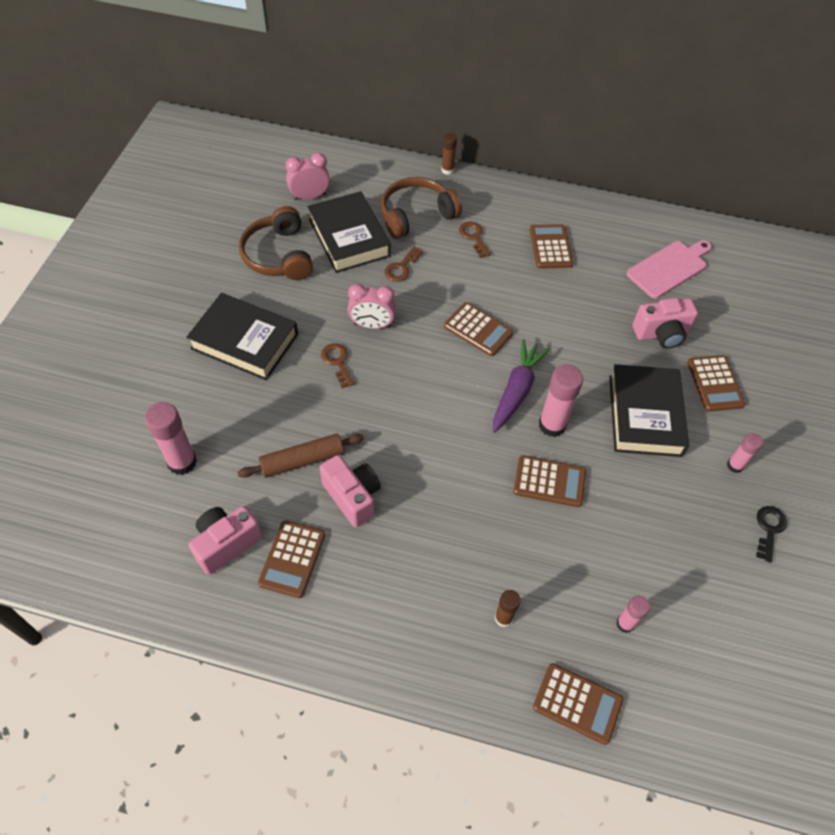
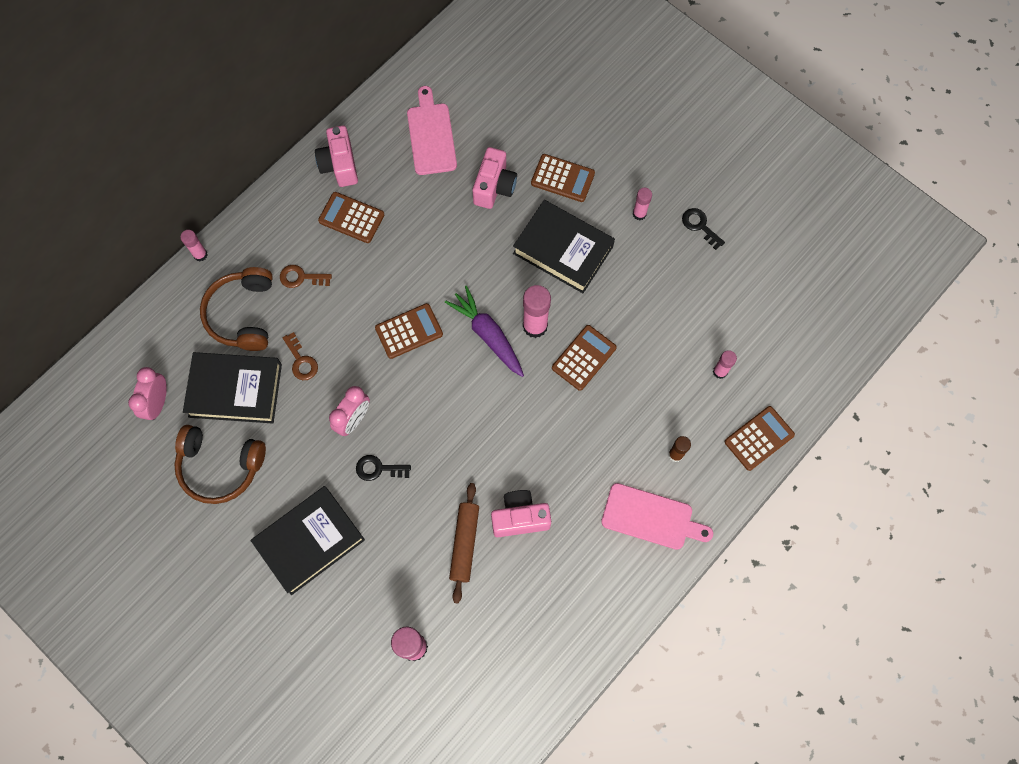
camera: 60 degrees left, 15 degrees up
pink camera [188,506,262,575] -> pink camera moved to [315,125,358,187]
brown calculator [258,520,325,598] -> none
brown key [321,343,355,388] -> black key [356,455,411,481]
brown glue stick [441,133,457,175] -> pink glue stick [180,230,207,261]
none -> pink cutting board [601,483,713,550]

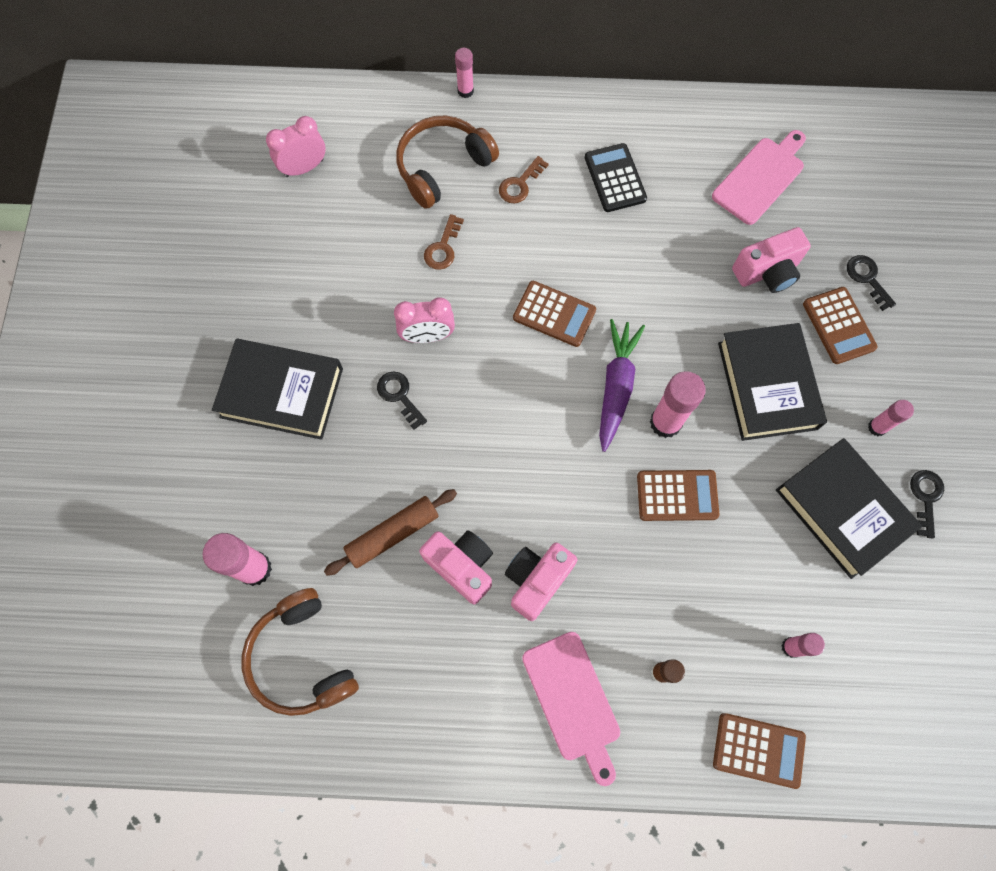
camera: 50 degrees right, 0 degrees up
brown headphones [174,425,266,504] -> brown headphones moved to [242,588,359,716]
black book [183,352,282,424] -> black book moved to [776,438,922,579]
brown key [280,265,332,288] -> brown key turned 105 degrees counterclockwise [499,156,549,203]
pink camera [315,125,358,187] -> pink camera moved to [505,543,577,621]
brown calculator [318,192,384,243] -> black calculator [585,143,647,212]
none -> black key [847,255,896,311]

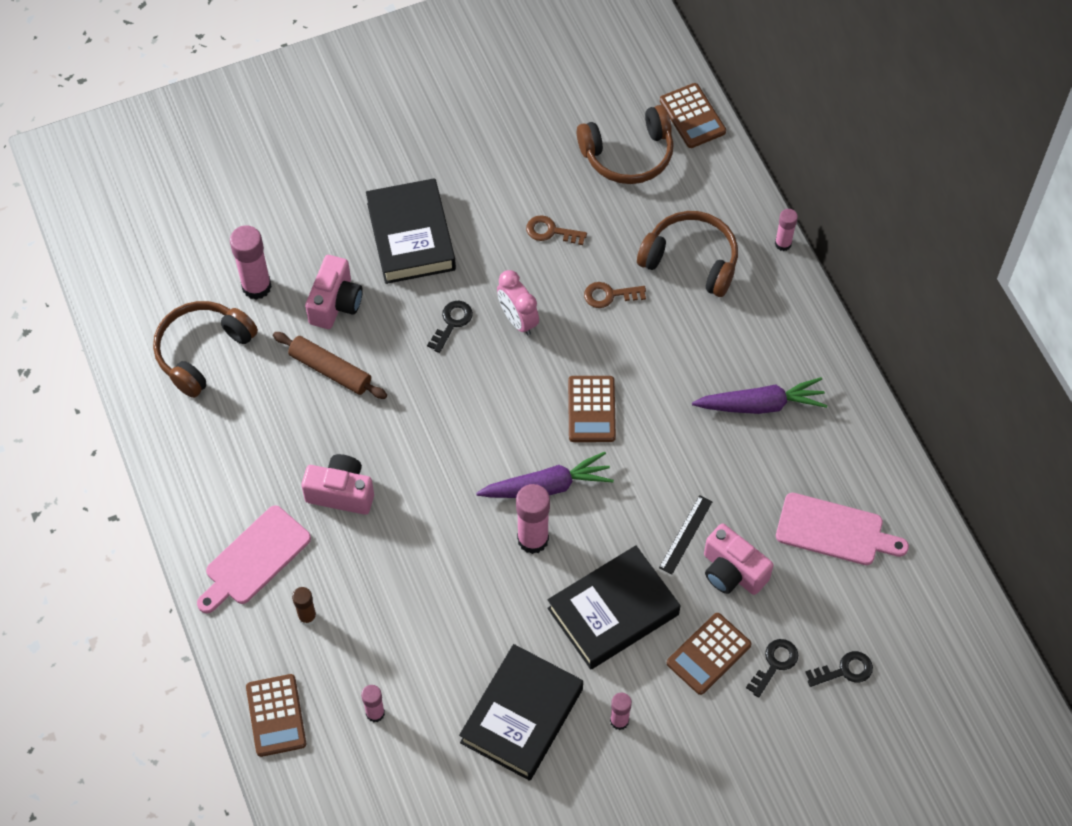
camera: 65 degrees right, 10 degrees down
pink clock [266,116,326,177] -> brown headphones [577,105,674,184]
pink camera [419,530,493,605] -> pink camera moved to [305,255,363,329]
brown key [499,156,549,203] -> brown key moved to [526,215,587,245]
black calculator [585,143,647,212] -> purple carrot [692,377,828,414]
brown calculator [637,470,719,521] -> brown calculator moved to [660,83,726,148]
black key [910,470,944,538] -> black key moved to [805,651,873,687]
none -> black ruler [659,495,712,575]

